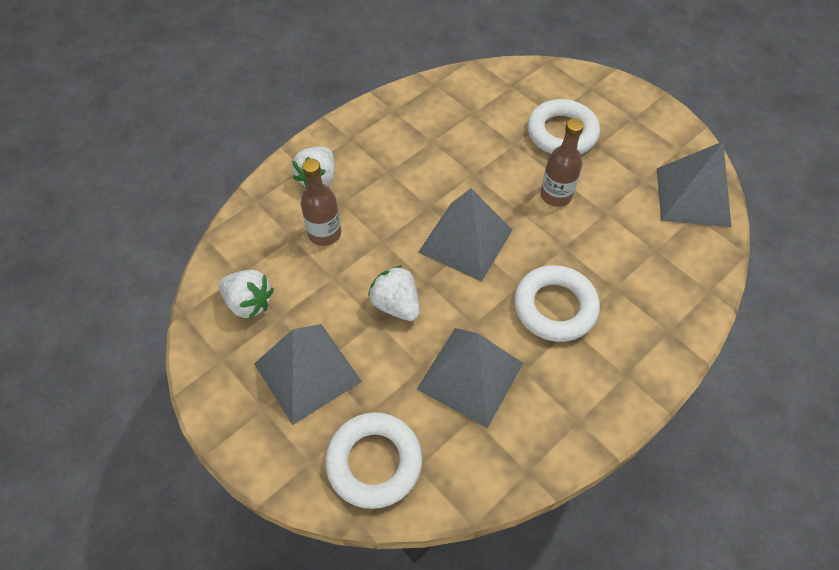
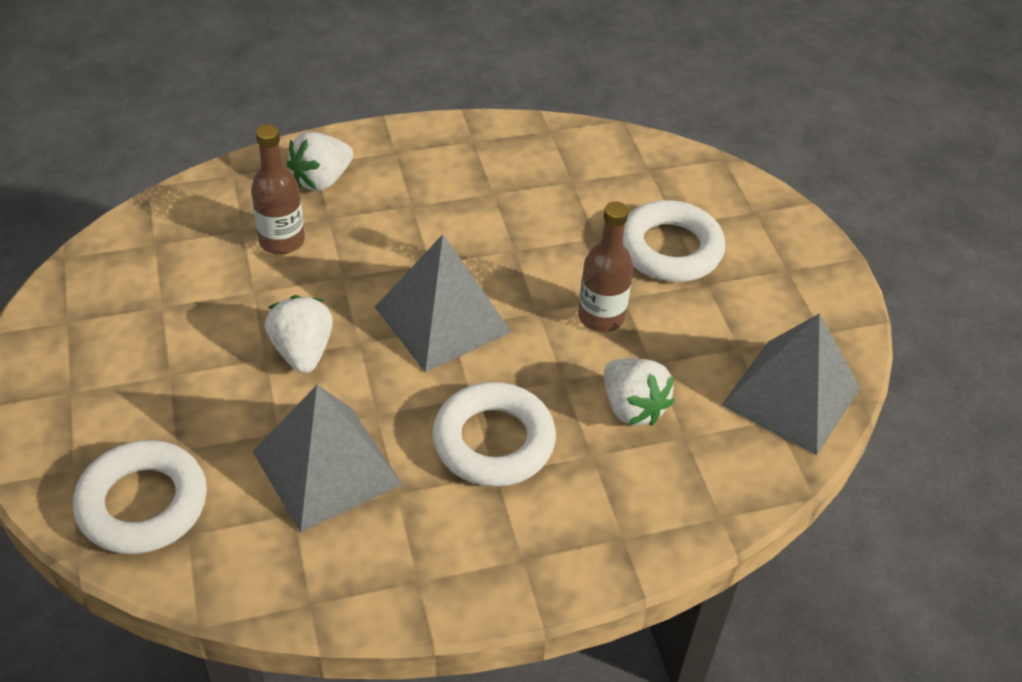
camera: 25 degrees right, 10 degrees down
white strawberry [219,270,274,319] -> white strawberry moved to [604,358,674,426]
grey pyramid [254,324,362,425] -> none

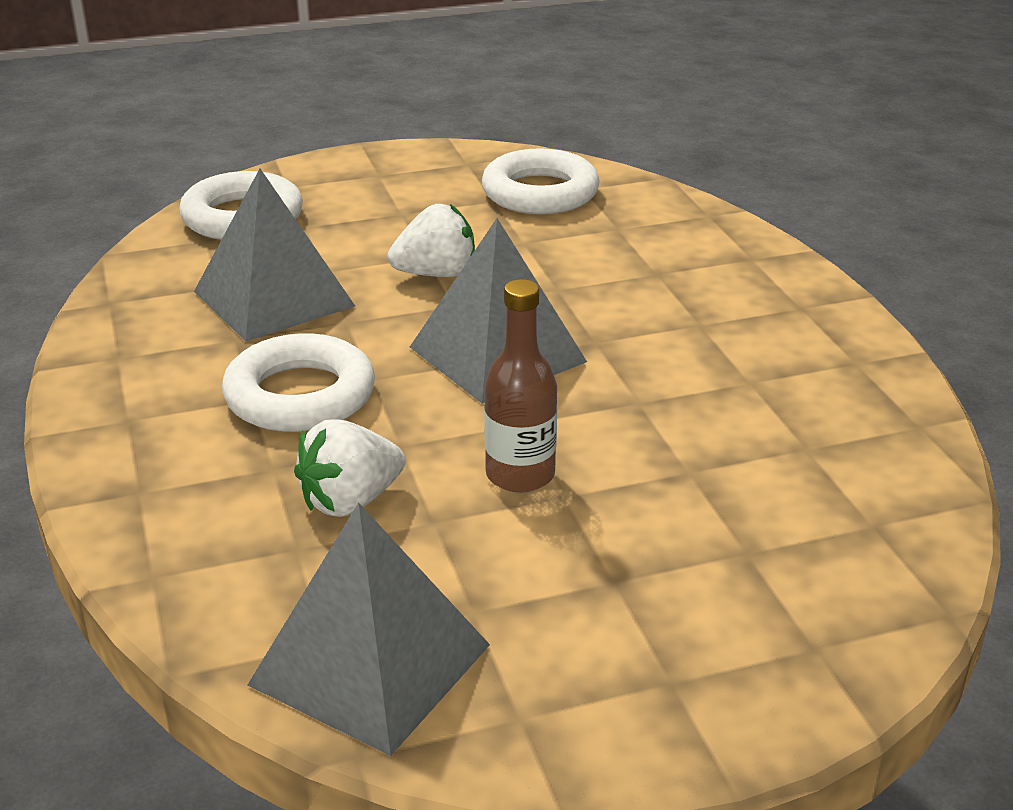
camera: 90 degrees right, 15 degrees down
brown bottle [251,124,305,254] -> none
white strawberry [287,132,353,191] -> none
white ring [623,200,725,282] -> white ring moved to [482,148,599,214]

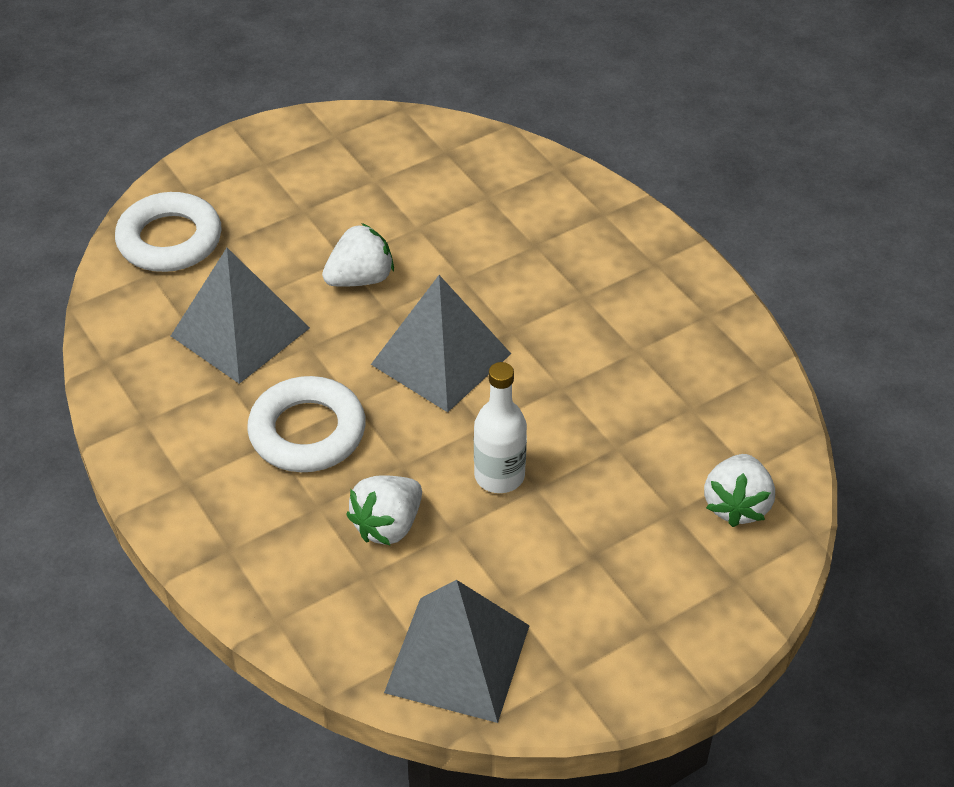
camera: 15 degrees left, 15 degrees up
white ring [482,148,599,214] -> none
brown bottle [484,279,557,493] -> white bottle [474,362,527,493]
none -> white strawberry [704,454,775,527]

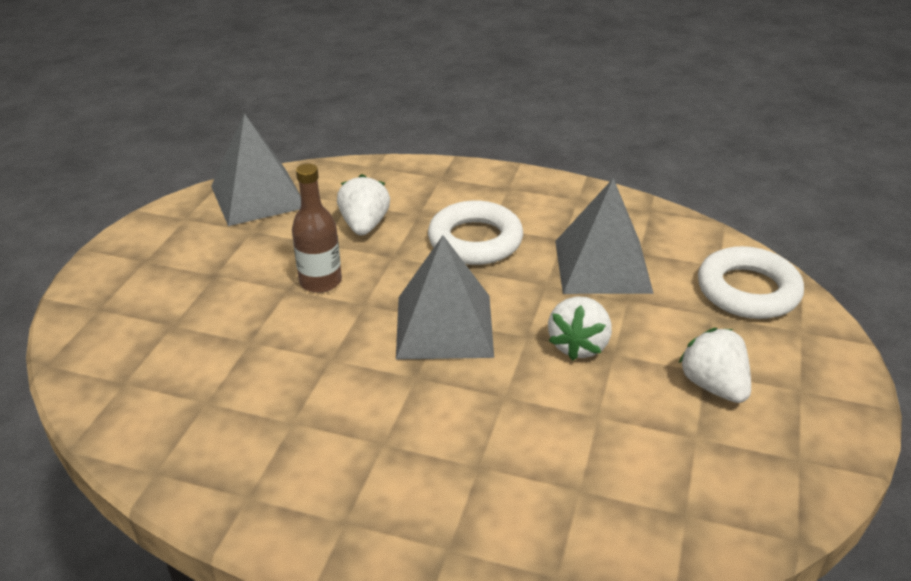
camera: 140 degrees right, 10 degrees down
white bottle [474,362,527,493] -> brown bottle [292,163,342,293]
white strawberry [704,454,775,527] -> white strawberry moved to [679,328,751,403]

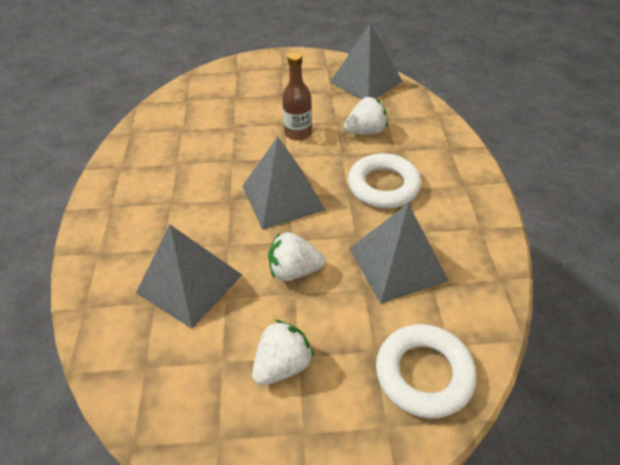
camera: 70 degrees right, 10 degrees up
none -> grey pyramid [136,225,242,329]

